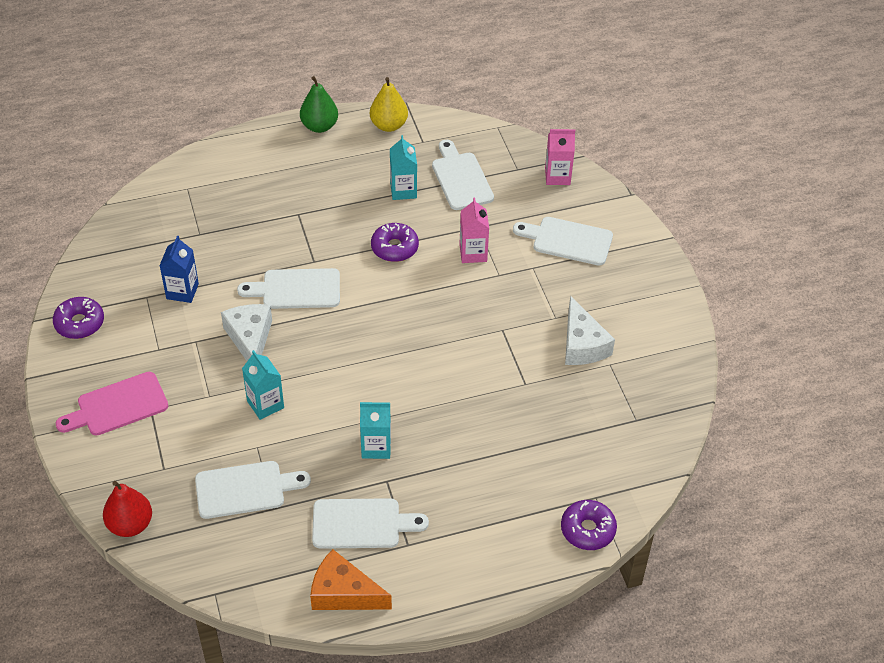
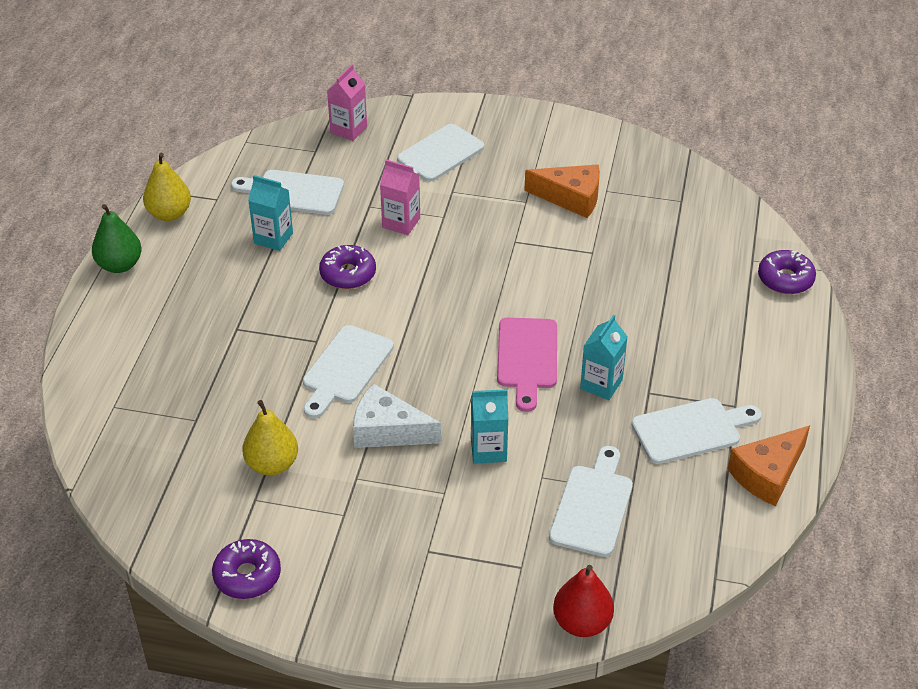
camera: 60 degrees left, 5 degrees down
pink cutting board [56,372,168,435] -> pink cutting board moved to [497,318,557,412]
blue carton [160,236,199,303] -> yellow pear [242,400,298,475]
white cutting board [312,498,429,549] -> white cutting board turned 45 degrees clockwise [632,398,762,464]
white cheese [565,296,615,365] -> orange cheese [524,164,600,218]

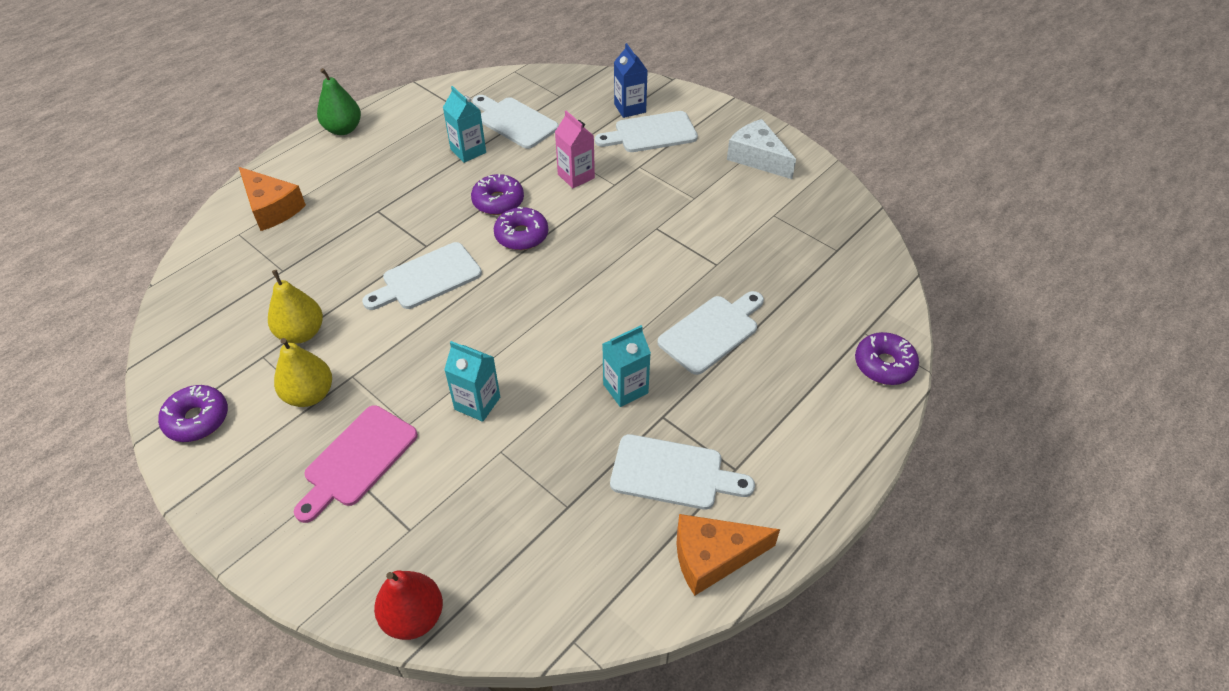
camera: 30 degrees right, 5 degrees up
yellow pear [143,153,191,221] -> yellow pear moved to [274,338,332,407]
pink carton [327,64,367,141] -> none
white cheese [353,383,441,448] -> white cheese moved to [727,119,796,179]
pink cutting board [497,318,557,412] -> pink cutting board moved to [294,405,418,523]
orange cheese [524,164,600,218] -> orange cheese moved to [239,167,306,231]
white cutting board [549,446,633,557] -> white cutting board moved to [657,291,764,375]
none -> purple donut [494,207,548,250]
none -> blue carton [614,43,648,118]

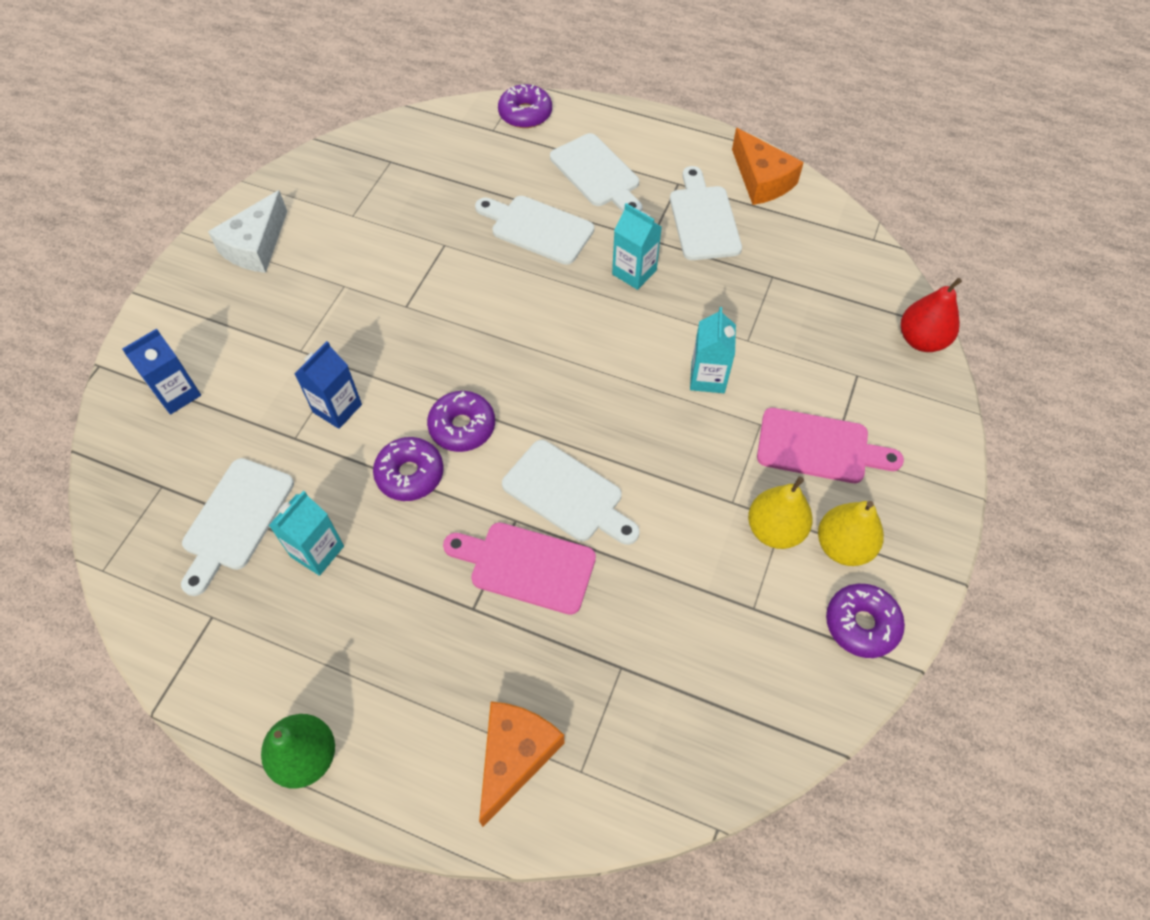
camera: 110 degrees left, 10 degrees up
yellow pear [268,270,323,343] -> yellow pear moved to [818,501,884,566]
pink carton [555,111,595,188] -> blue carton [295,341,362,429]
white cutting board [595,111,698,152] -> white cutting board moved to [550,133,642,212]
none -> pink cutting board [443,522,596,615]

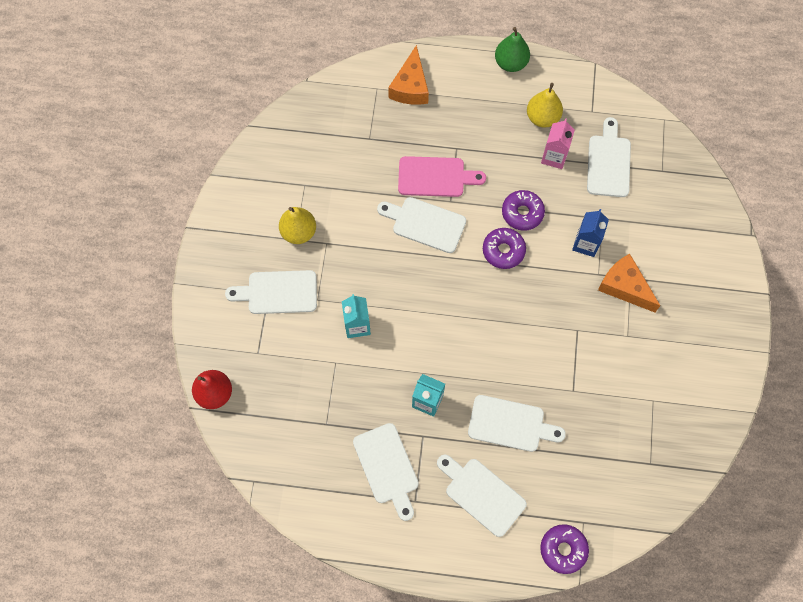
camera: 165 degrees right, 10 degrees up
blue carton [122,329,201,414] -> none
white cheese [208,190,287,273] -> none
turquoise carton [269,491,344,576] -> pink carton [541,118,575,169]
orange cheese [732,128,804,205] -> orange cheese moved to [598,254,660,312]
pink cutting board [757,408,904,483] -> white cutting board [225,270,317,314]
yellow pear [818,501,884,566] -> yellow pear moved to [527,83,563,127]
purple donut [826,584,905,658] -> none

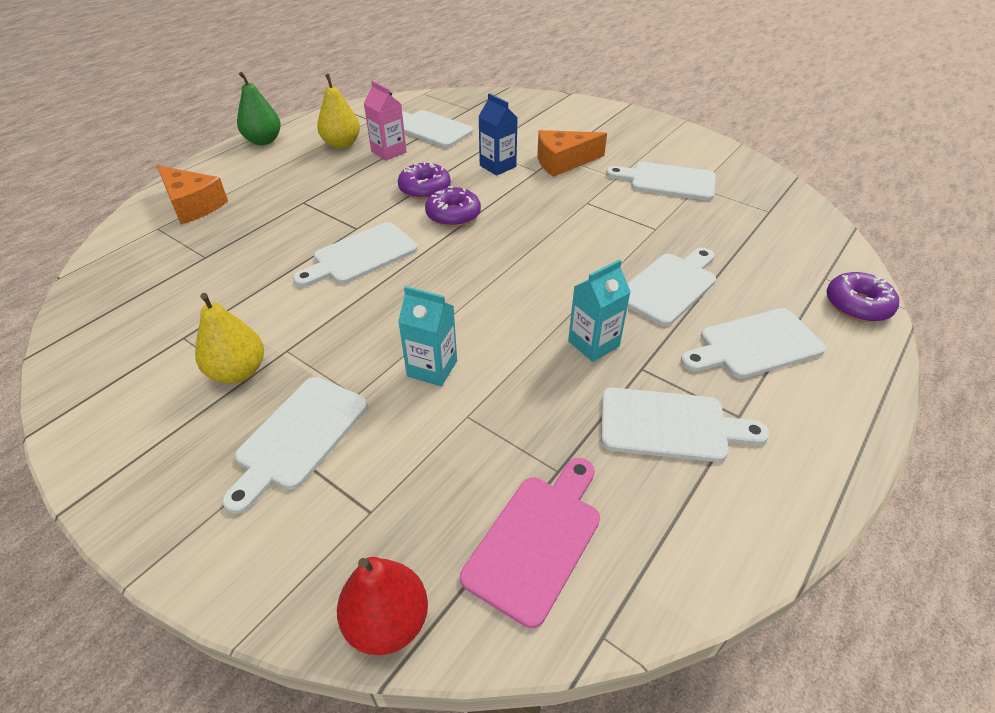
camera: 60 degrees left, 25 degrees down
pink cutting board [398,156,486,197] -> pink cutting board moved to [460,458,600,628]
none -> white cutting board [606,162,716,200]

